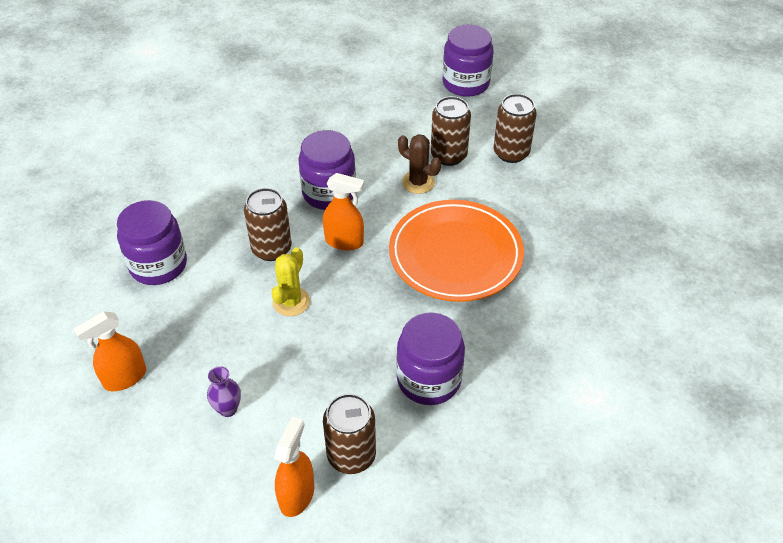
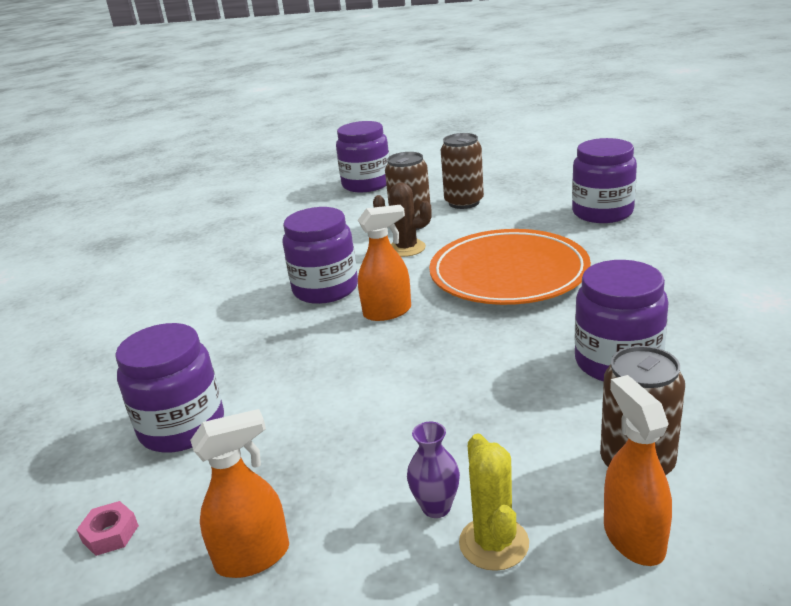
camera: 30 degrees left, 20 degrees down
orange spray bottle [74,311,146,391] -> orange spray bottle turned 135 degrees counterclockwise [190,409,289,578]
brown can [244,188,292,261] -> none
yellow cactus [271,247,310,316] -> yellow cactus moved to [459,433,529,571]
none -> pink nut [77,501,139,556]
none -> purple jar [572,138,637,223]

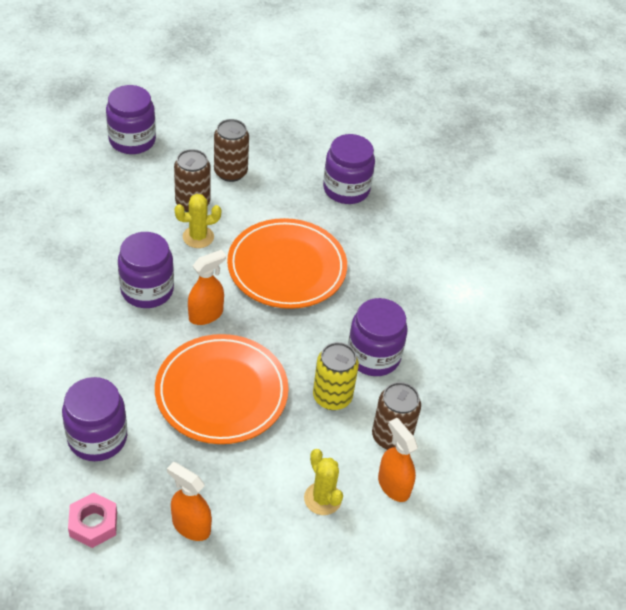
camera: 25 degrees left, 20 degrees up
pink nut [77,501,139,556] -> pink nut [68,493,117,548], size x1.55
orange spray bottle [190,409,289,578] -> orange spray bottle turned 105 degrees counterclockwise [167,462,212,541]
brown cactus [373,182,432,257] -> yellow cactus [174,194,221,248]
purple vase [407,422,460,518] -> none
none -> orange plate [155,334,289,444]
none -> yellow can [313,342,359,410]

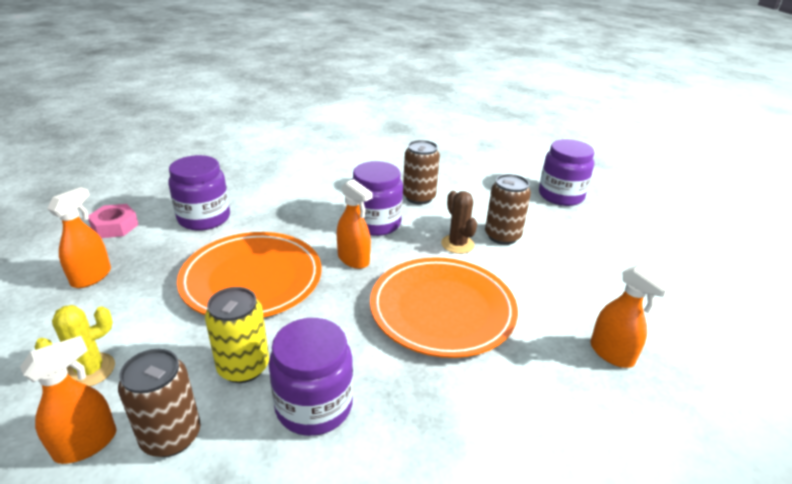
camera: 85 degrees right, 15 degrees down
yellow cactus [174,194,221,248] -> brown cactus [441,191,477,254]
brown can [214,119,249,182] -> brown can moved to [403,140,440,205]
purple jar [323,134,375,204] -> orange spray bottle [590,265,672,368]

